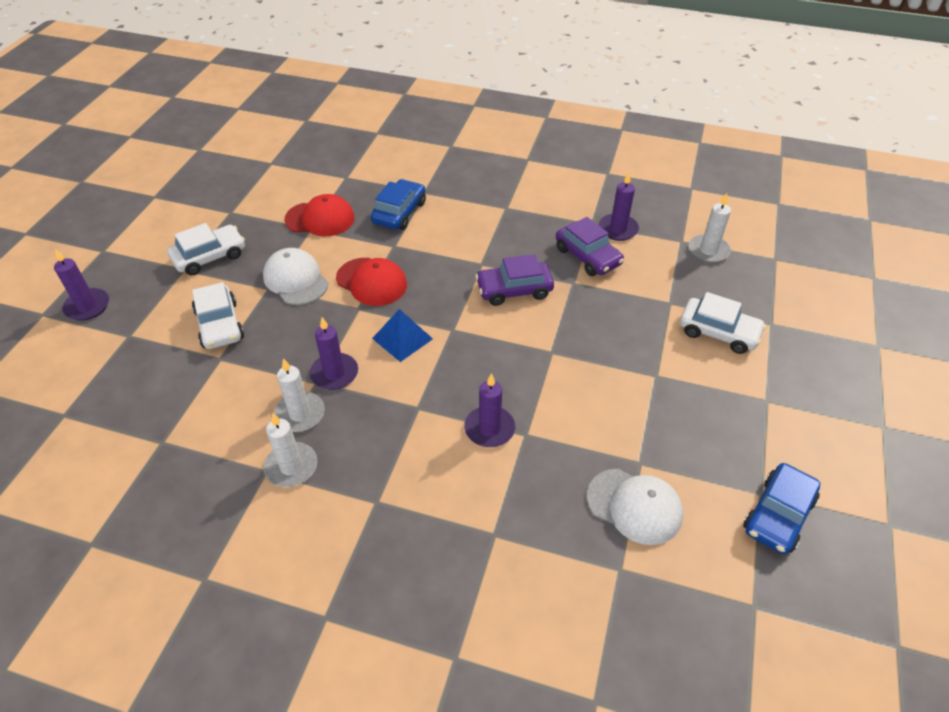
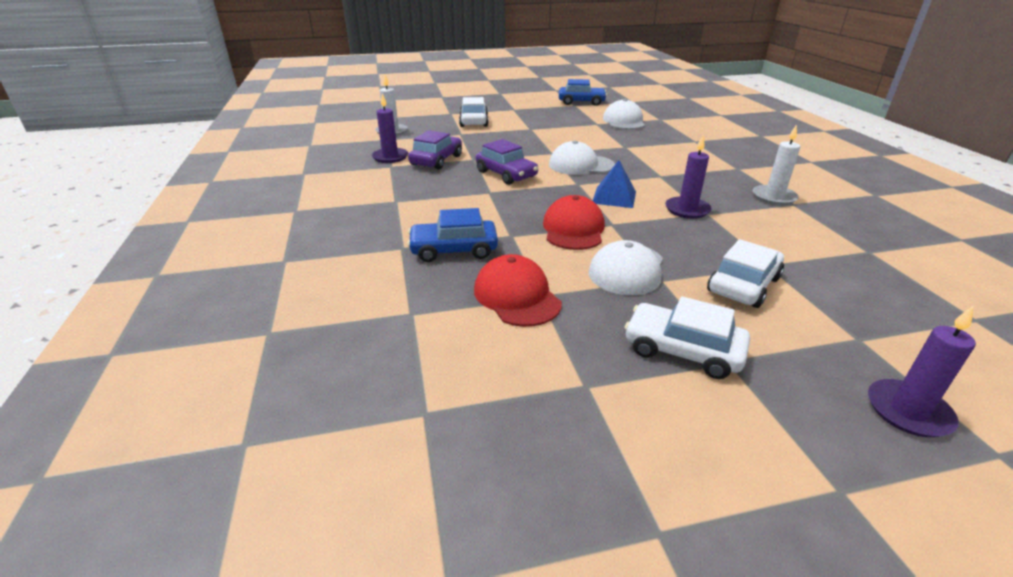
camera: 120 degrees left, 15 degrees down
white candle [274,358,325,432] -> none
purple candle [464,373,515,447] -> none
none -> white cap [549,141,615,175]

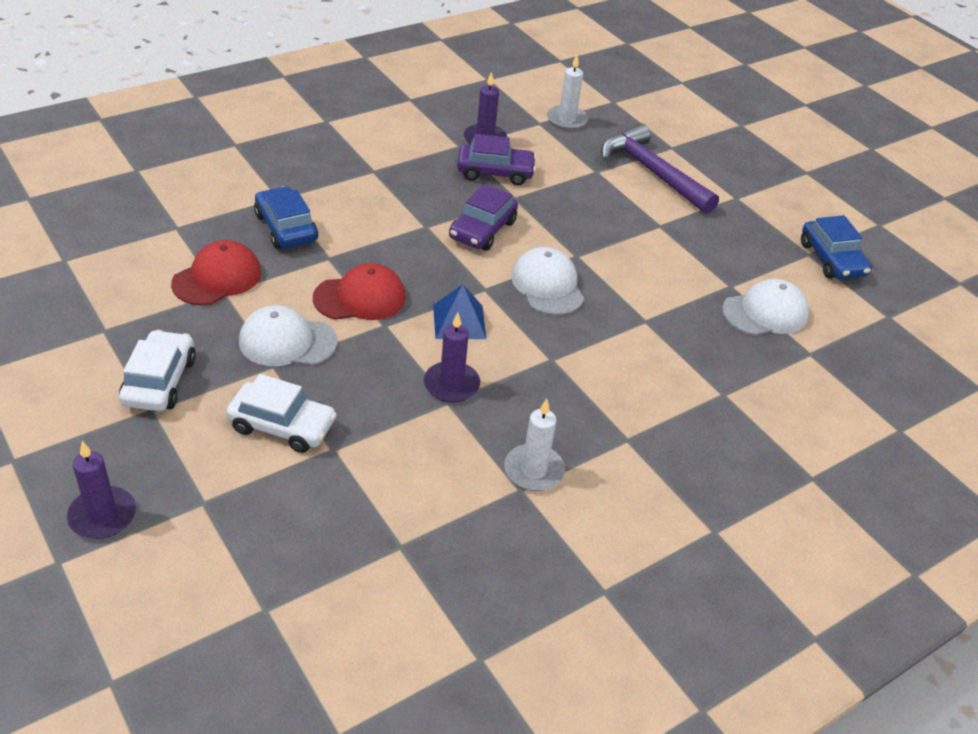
camera: 65 degrees right, 10 degrees up
white car [459,97,489,127] -> purple hammer [601,123,719,214]

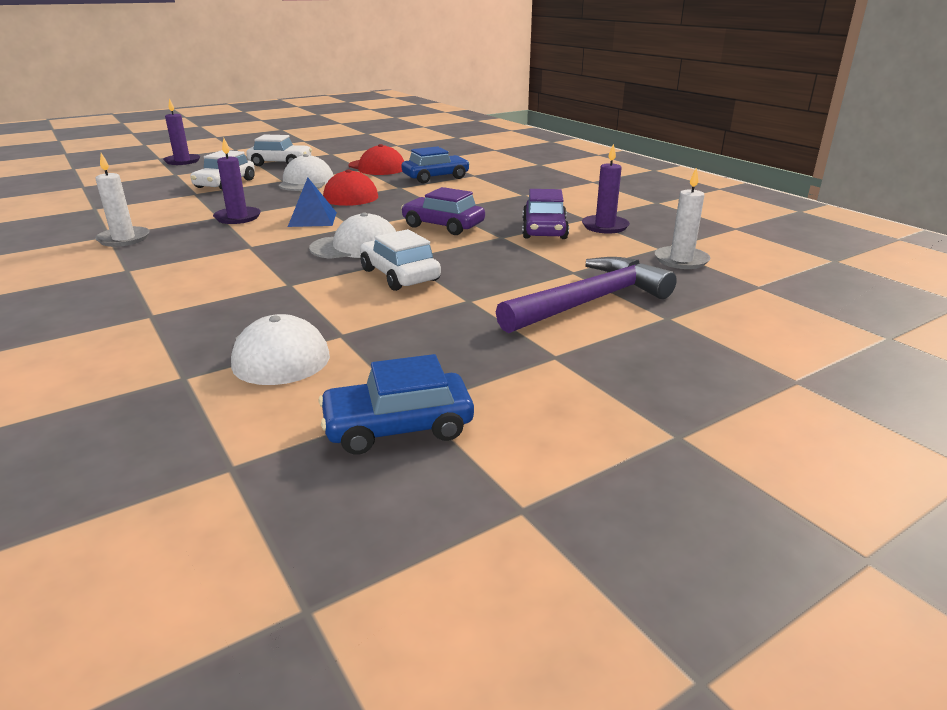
camera: 95 degrees right, 15 degrees down
none -> white car [360,229,441,291]

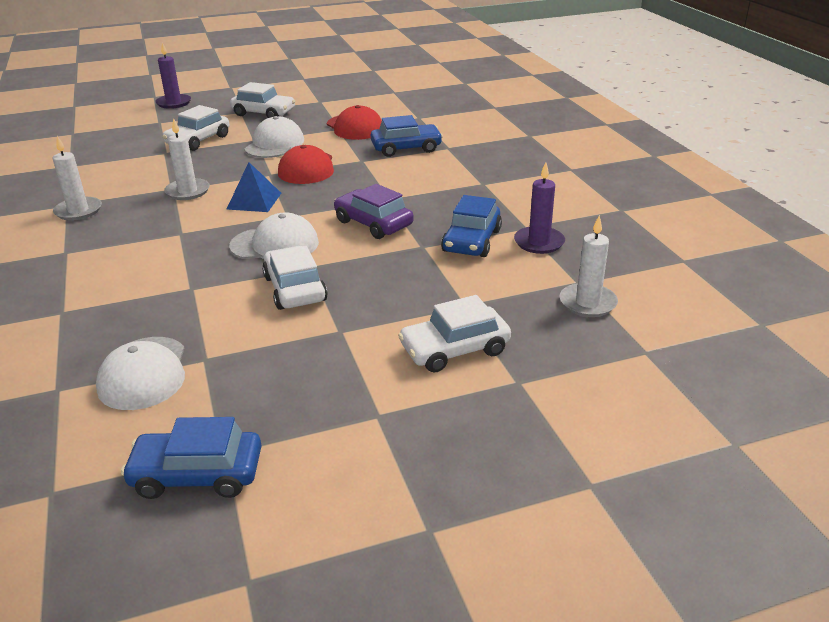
camera: 15 degrees right, 5 degrees up
purple candle [213,138,261,224] -> white candle [164,118,210,200]
purple hammer [496,257,677,333] -> white car [398,295,511,372]
purple car [522,189,569,239] -> blue car [441,195,502,257]

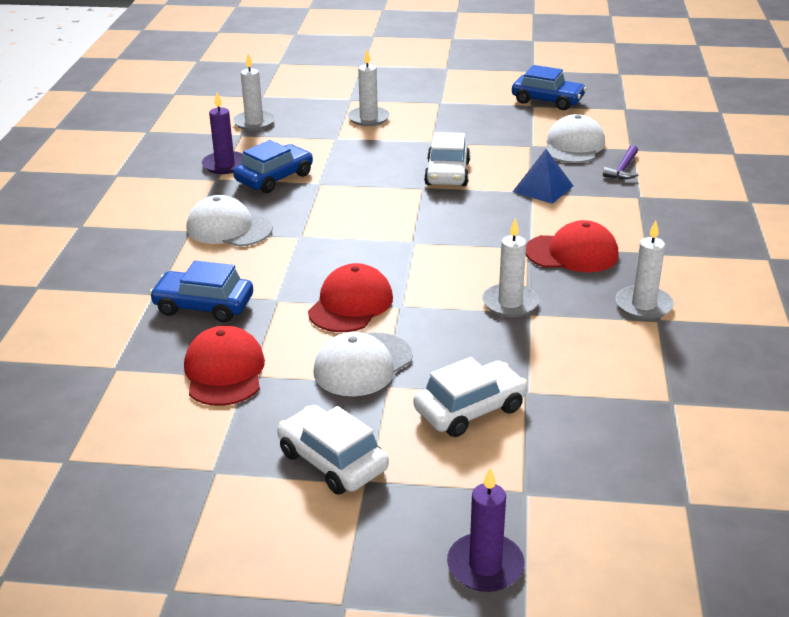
camera: 155 degrees left, 0 degrees up
blue pyramid [227,162,281,212] -> blue pyramid moved to [512,149,573,204]
white cap [229,212,319,259] -> white cap moved to [187,195,273,247]
purple car [334,184,414,239] -> none
white car [398,295,511,372] -> white candle [348,50,390,126]
none -> red cap [526,220,618,272]
none -> purple hammer [603,145,638,179]

